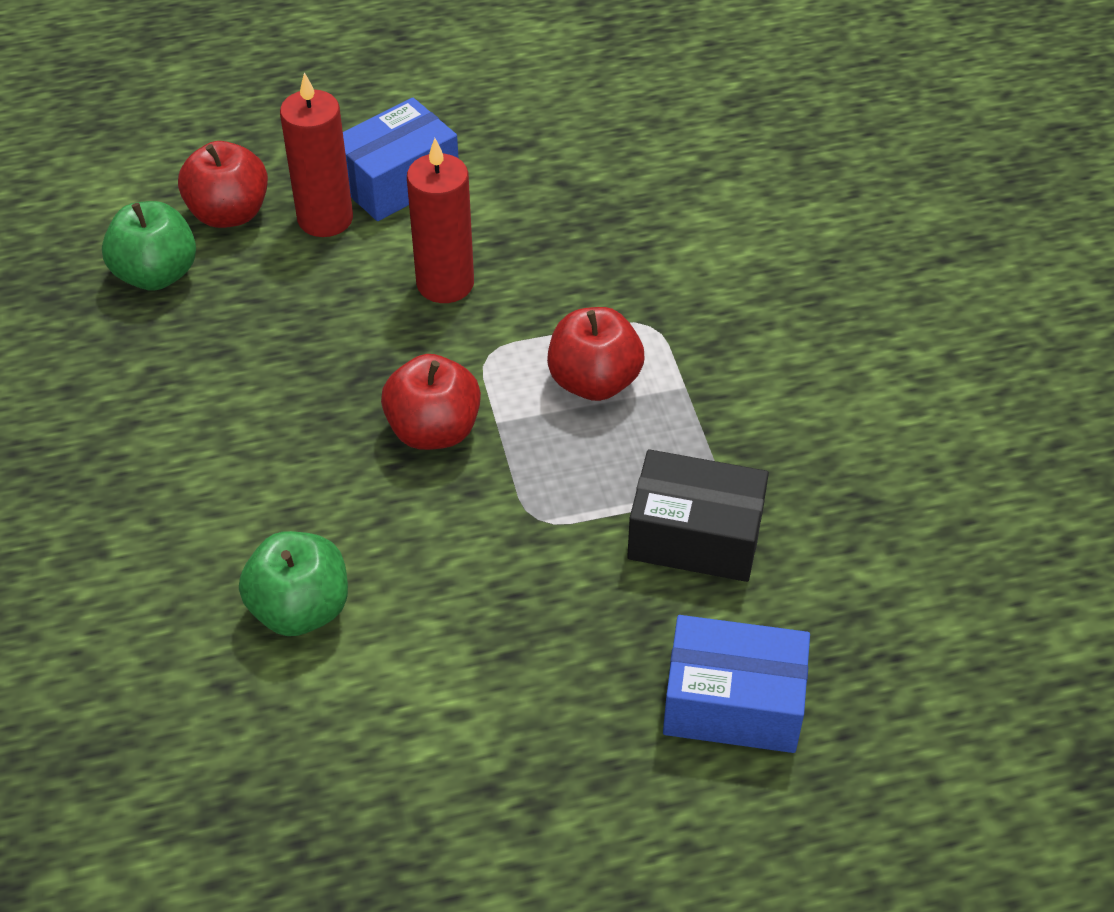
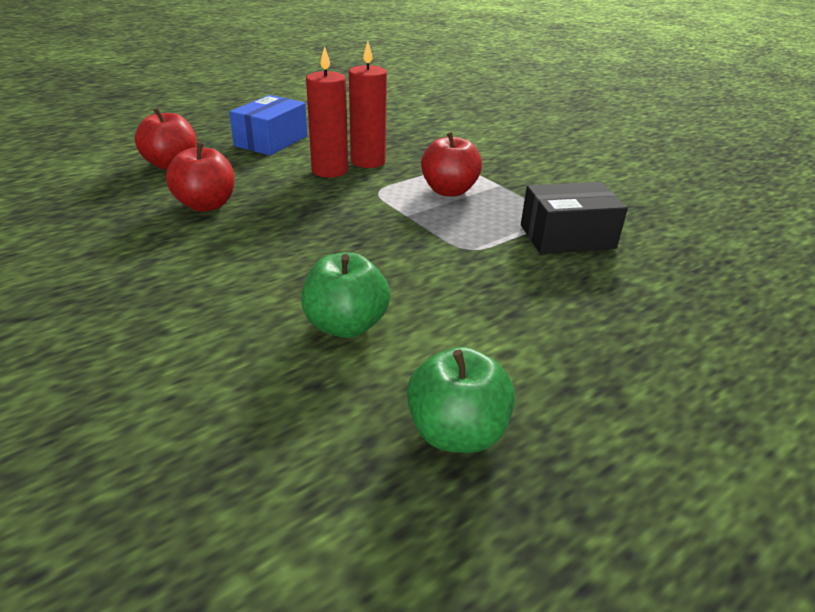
camera: 25 degrees left, 15 degrees down
green apple [102,201,196,291] -> green apple moved to [407,347,515,453]
red candle [280,72,353,237] -> red candle moved to [349,41,387,168]
red apple [381,354,481,450] -> red apple moved to [166,142,235,212]
blue box [663,615,810,753] -> none

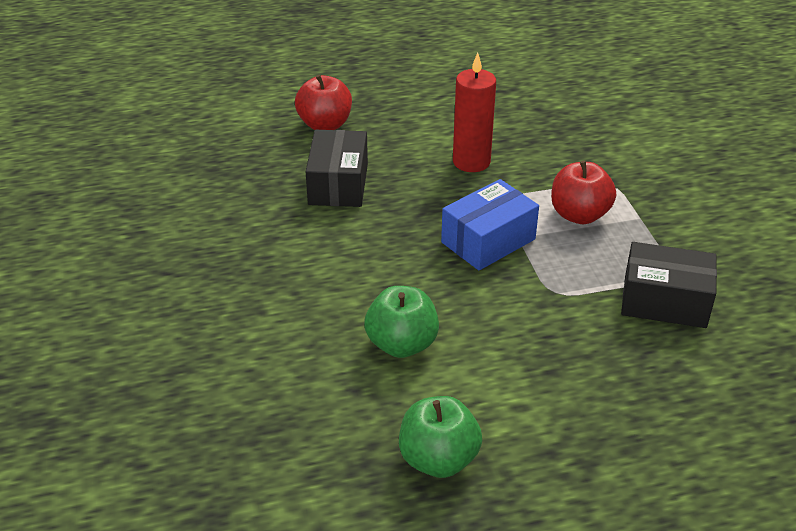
camera: 25 degrees right, 5 degrees up
red apple [166,142,235,212] -> black box [305,130,368,207]
blue box [229,95,307,155] -> blue box moved to [441,179,539,270]
red candle [349,41,387,168] -> none

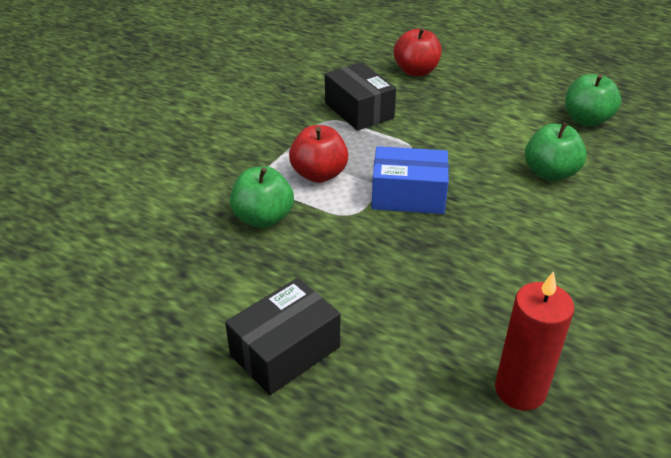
camera: 135 degrees left, 0 degrees up
red apple [295,74,352,130] -> red apple moved to [394,28,442,76]
black box [305,130,368,207] -> black box moved to [225,278,340,395]
red candle [453,53,496,172] -> red candle moved to [495,271,574,410]
none -> green apple [230,166,294,228]

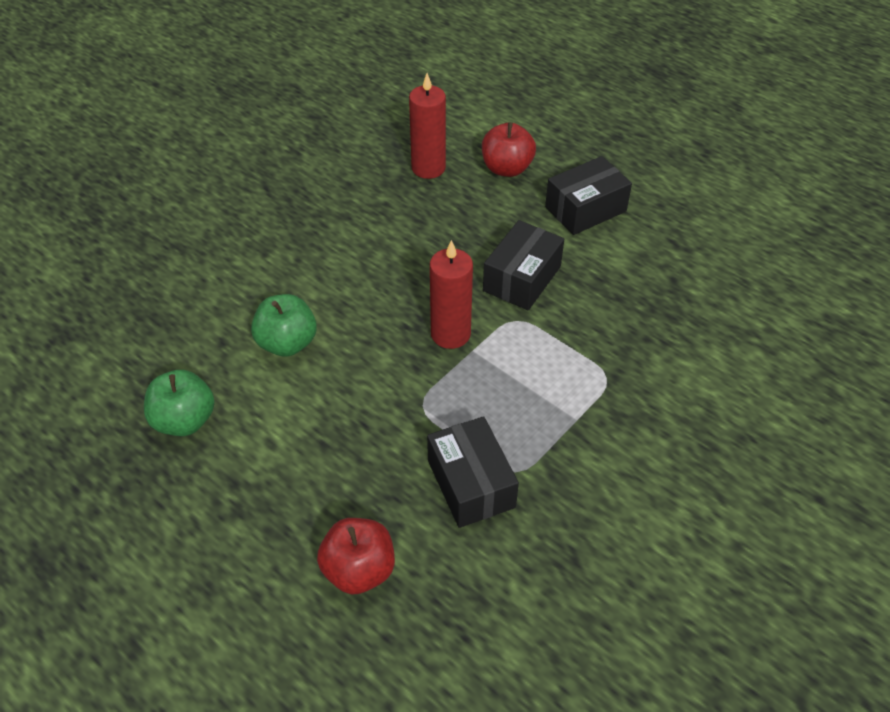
camera: 170 degrees left, 10 degrees up
green apple [230,166,294,228] -> none
red apple [289,125,348,183] -> red apple moved to [482,122,536,177]
blue box [371,146,449,214] -> red candle [430,240,473,349]
none -> black box [483,220,564,310]

